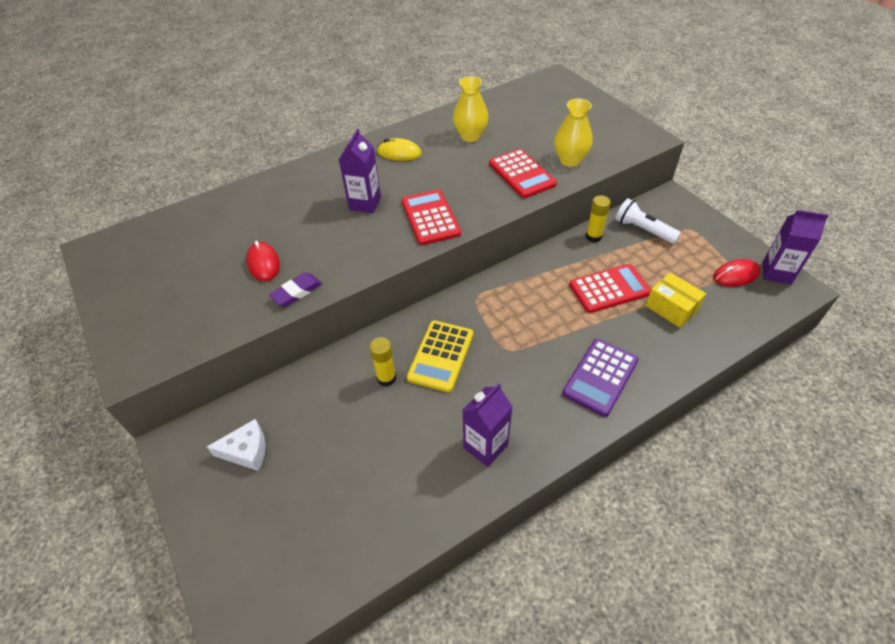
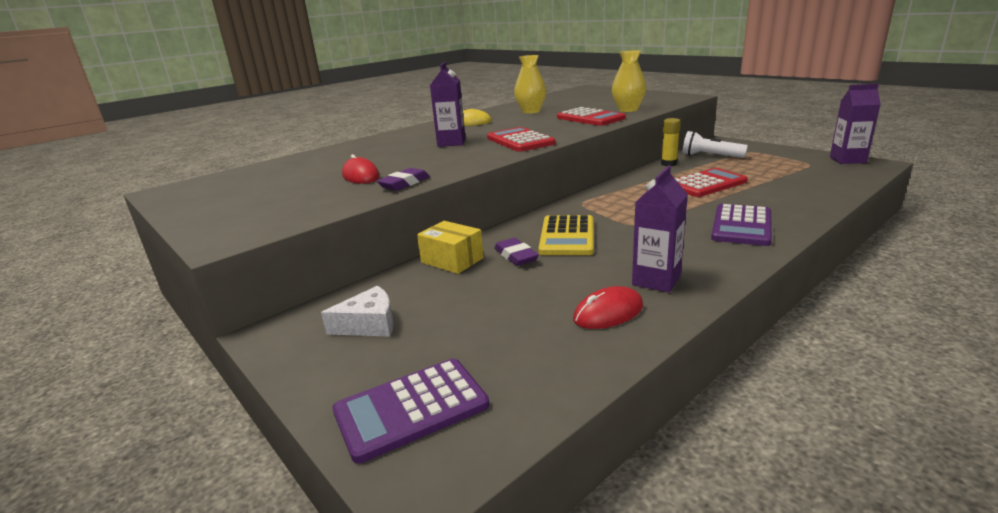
camera: 10 degrees left, 25 degrees down
yellow glue stick [369,337,396,386] -> purple eraser [494,238,539,266]
yellow box [645,272,706,328] -> yellow box moved to [417,221,484,274]
red mouse [713,259,760,287] -> red mouse moved to [573,286,643,329]
none -> purple calculator [333,358,489,464]

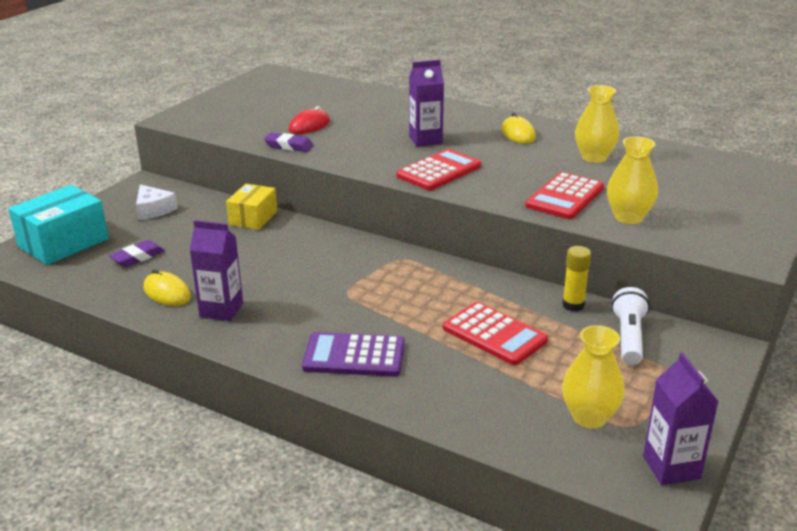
camera: 70 degrees right, 5 degrees up
purple calculator [333,358,489,464] -> turquoise box [8,185,109,265]
purple eraser [494,238,539,266] -> purple eraser moved to [109,240,165,267]
yellow calculator [538,215,594,255] -> none
red mouse [573,286,643,329] -> yellow mouse [144,269,191,306]
none -> yellow vase [562,325,625,429]

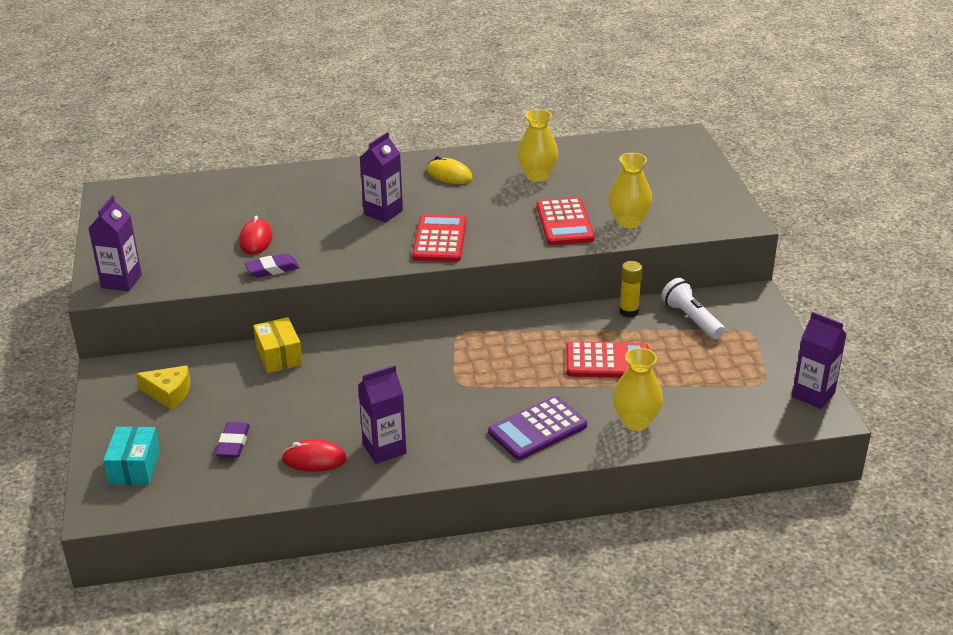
camera: 40 degrees left, 5 degrees up
turquoise box [8,185,109,265] -> turquoise box [103,427,160,485], size x0.63
white cheese [136,184,177,220] -> yellow cheese [136,365,190,410]
yellow mouse [144,269,191,306] -> red mouse [282,439,347,472]
yellow vase [562,325,625,429] -> yellow vase moved to [613,348,663,431]
none -> purple carton [88,196,142,291]

